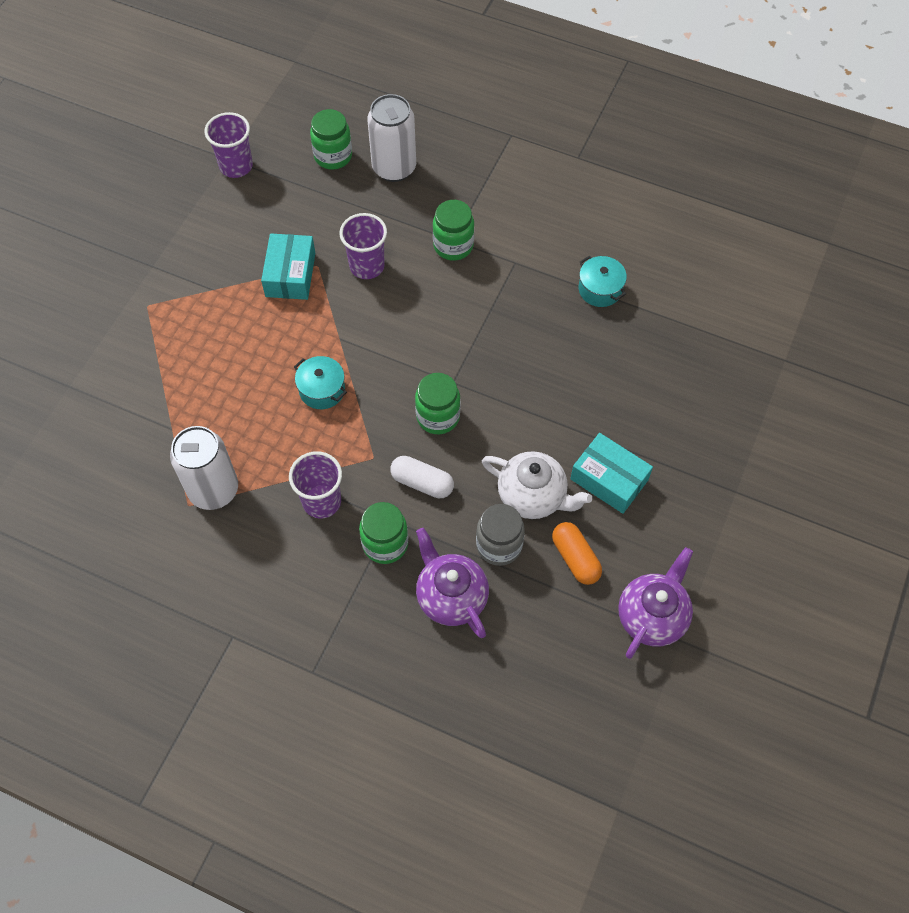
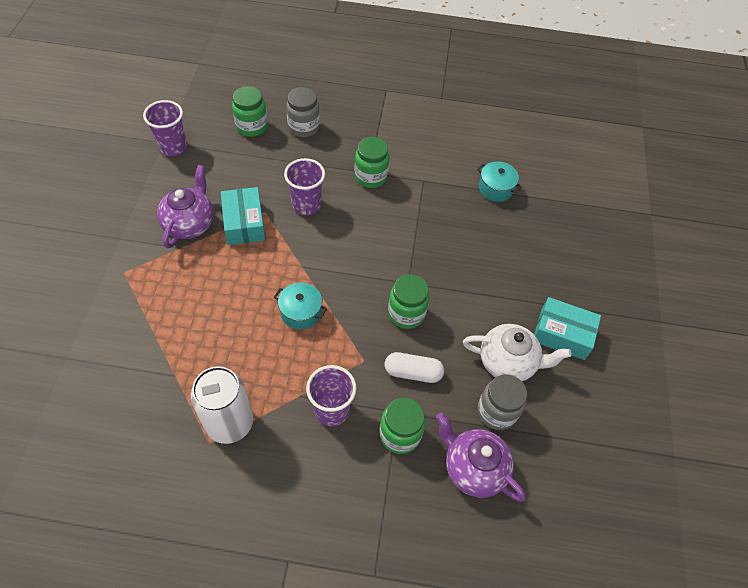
camera: 20 degrees left, 5 degrees down
white can [367,94,416,182] -> grey jar [286,87,320,137]
orange capsule [552,522,602,585] -> none
purple teapot [618,547,693,659] -> purple teapot moved to [157,165,214,248]

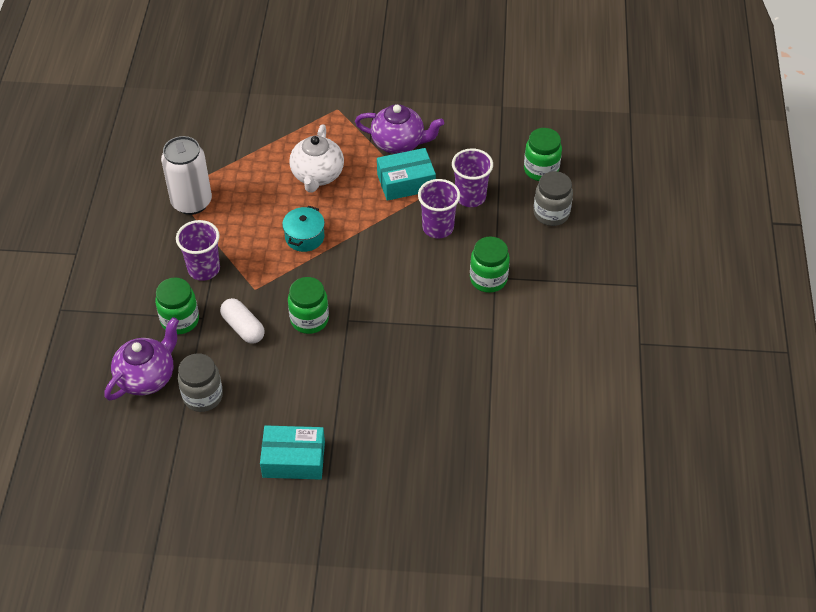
camera: 90 degrees right, 5 degrees down
purple cup [143,100,187,156] -> purple cup moved to [452,148,493,207]
white capsule [385,352,444,383] -> white capsule turned 45 degrees counterclockwise [220,298,265,344]
white teapot [463,324,572,381] -> white teapot moved to [289,124,344,193]
turquoise pot [477,161,522,202] -> none
turquoise box [534,297,601,360] -> turquoise box turned 75 degrees clockwise [260,425,325,480]

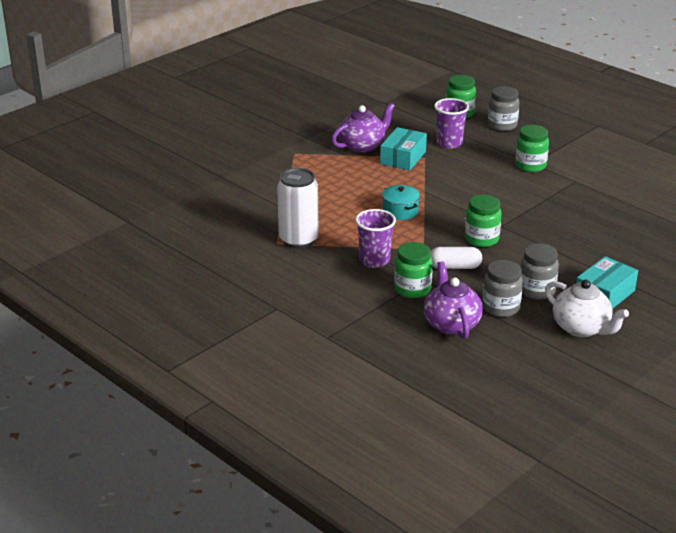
camera: 50 degrees left, 20 degrees down
white teapot [289,124,344,193] -> white teapot moved to [545,280,629,337]
purple cup [418,179,460,238] -> none
none -> grey jar [520,243,559,300]

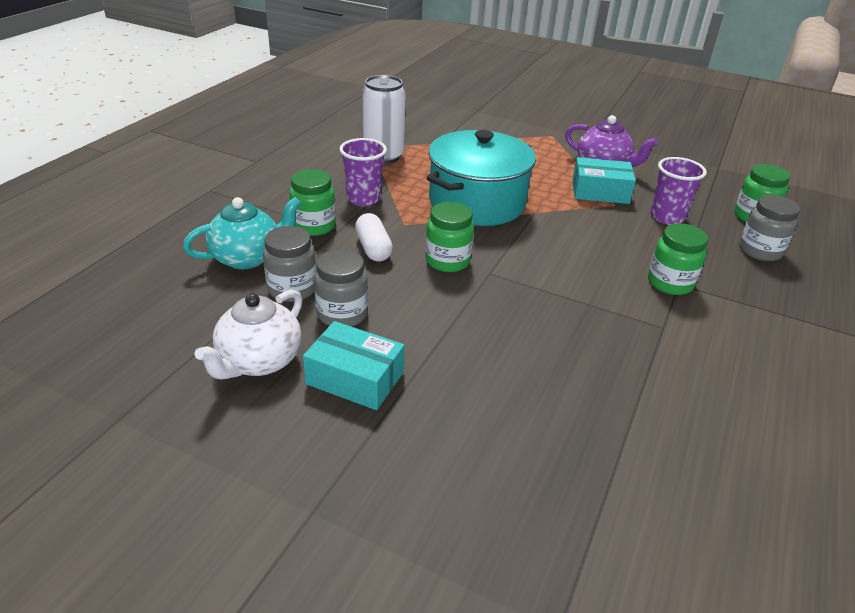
camera: 70 degrees right, 5 degrees up
turquoise pot [382,185,420,220] -> turquoise pot [427,130,536,226], size x2.28
purple teapot [424,261,483,339] -> turquoise teapot [183,197,301,269]

